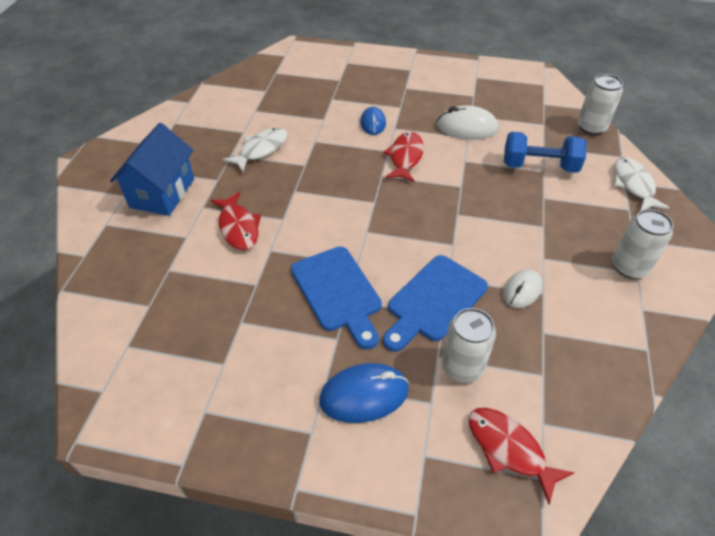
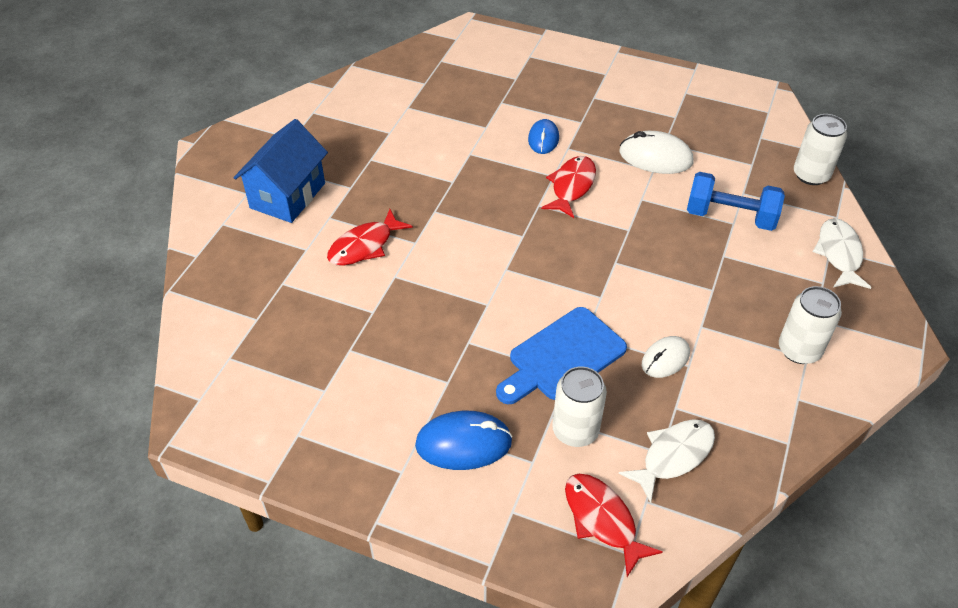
camera: 10 degrees right, 0 degrees up
red fish [210,192,261,250] -> red fish turned 60 degrees clockwise [327,209,413,266]
white fish [223,128,287,172] -> white fish moved to [619,419,715,503]
blue cutting board [291,246,382,350] -> none

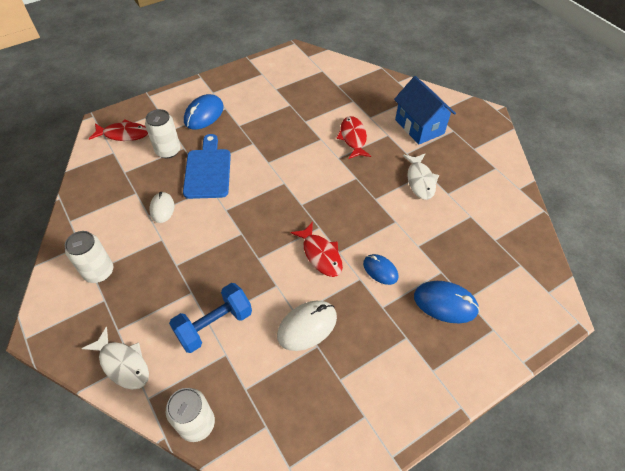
camera: 125 degrees right, 5 degrees up
white fish [619,419,715,503] -> white fish moved to [403,154,439,200]
none -> blue mouse [414,281,480,323]

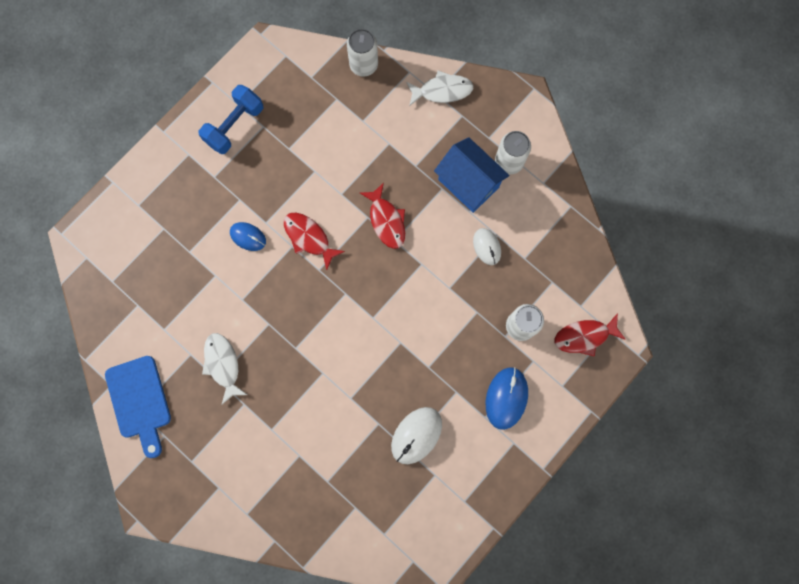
camera: 165 degrees right, 25 degrees up
white fish [82,327,149,390] -> white fish turned 150 degrees clockwise [406,70,473,106]
blue dumbbell [169,283,252,353] -> blue dumbbell moved to [199,85,263,154]
blue cutting board [183,134,231,199] -> blue cutting board moved to [105,356,171,458]
white mouse [277,301,337,351] -> white mouse moved to [391,407,442,464]
red fish [336,116,371,159] -> red fish moved to [360,183,405,249]
blue house [394,76,456,144] -> blue house moved to [434,137,509,213]
blue mouse [414,281,480,323] -> none

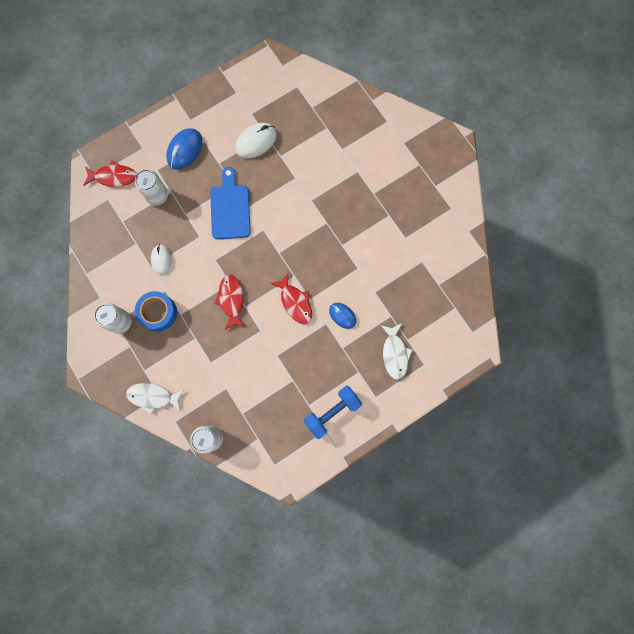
camera: 165 degrees left, 0 degrees up
blue cutting board [105,356,171,458] -> blue cutting board moved to [210,167,251,239]
white fish [202,333,247,404] -> white fish moved to [381,323,412,380]
blue house [434,137,509,213] -> blue tape [135,291,177,332]

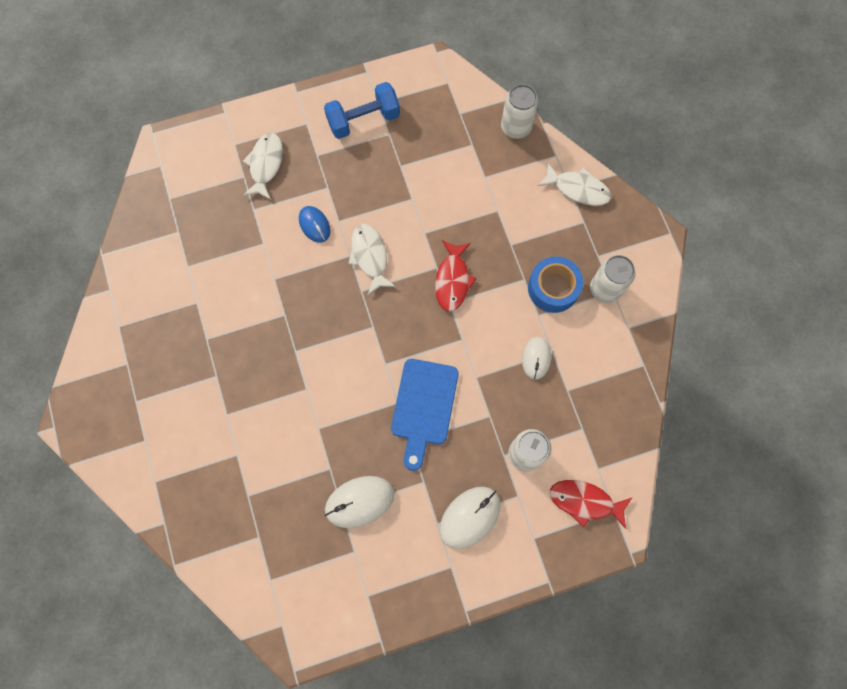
camera: 165 degrees left, 5 degrees down
blue mouse [166,128,203,170] -> white mouse [440,487,501,549]
red fish [270,273,312,324] -> white fish [348,224,396,295]

